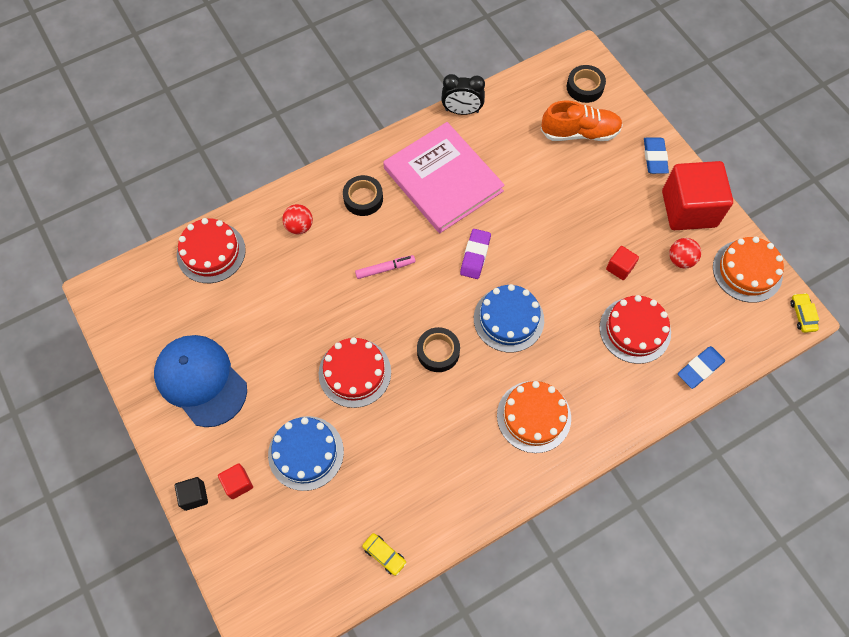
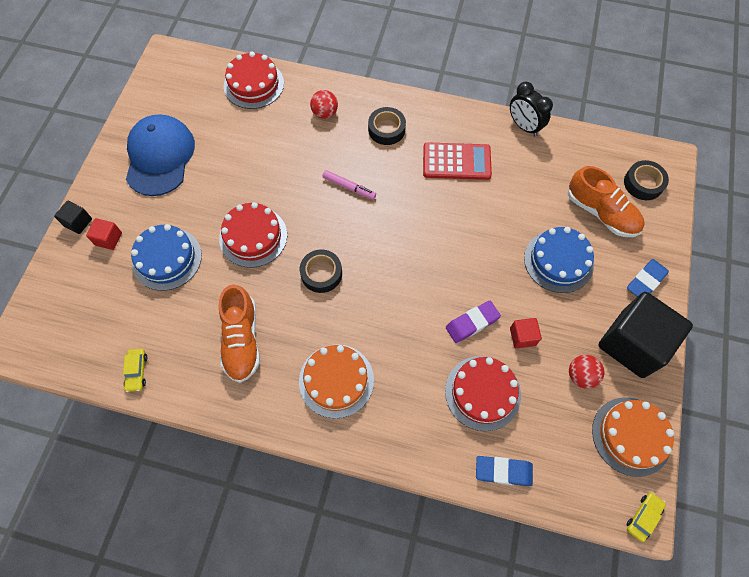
camera: 45 degrees right, 0 degrees up
pink book [383,122,505,233] -> red calculator [423,142,492,180]
purple eraser [460,229,491,279] -> purple eraser moved to [446,301,501,343]
blue cake [474,284,544,352] -> blue cake moved to [524,227,594,293]
red cube [662,161,733,230] -> black cube [598,292,693,378]
none -> orange shoe [219,284,260,383]

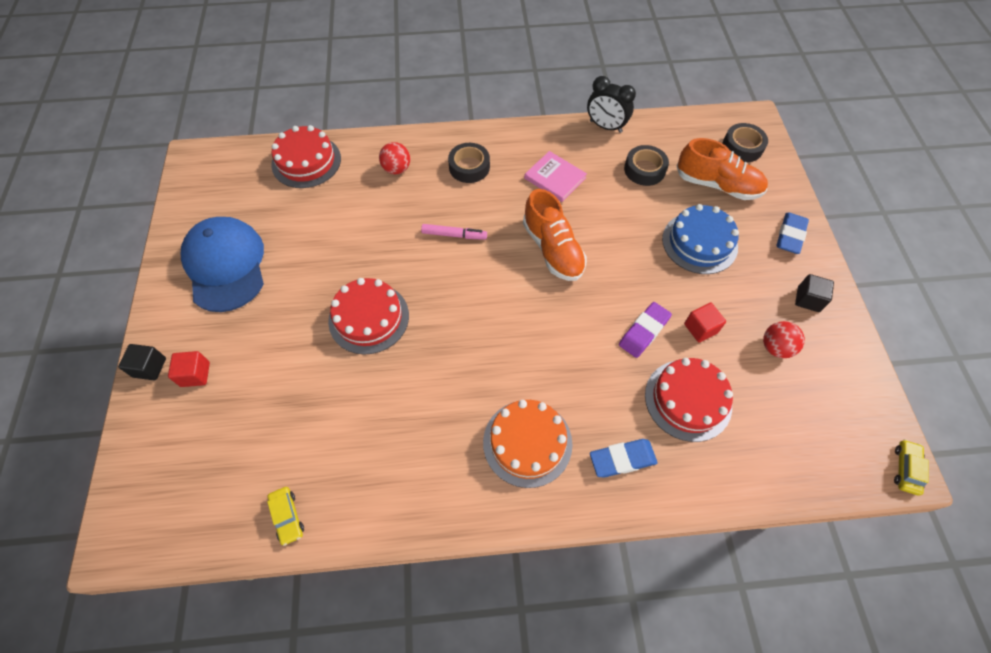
camera: 20 degrees left, 5 degrees down
blue cake [131,224,202,291] -> none
orange shoe [219,284,260,383] -> orange shoe moved to [523,189,587,281]
black tape [300,249,342,293] -> black tape moved to [624,145,669,186]
red calculator [423,142,492,180] -> pink book [524,151,587,202]
blue eraser [476,456,533,486] -> blue eraser moved to [590,439,657,478]
orange cake [592,397,674,477] -> none
black cube [598,292,693,378] -> black cube [795,274,834,312], size x0.43

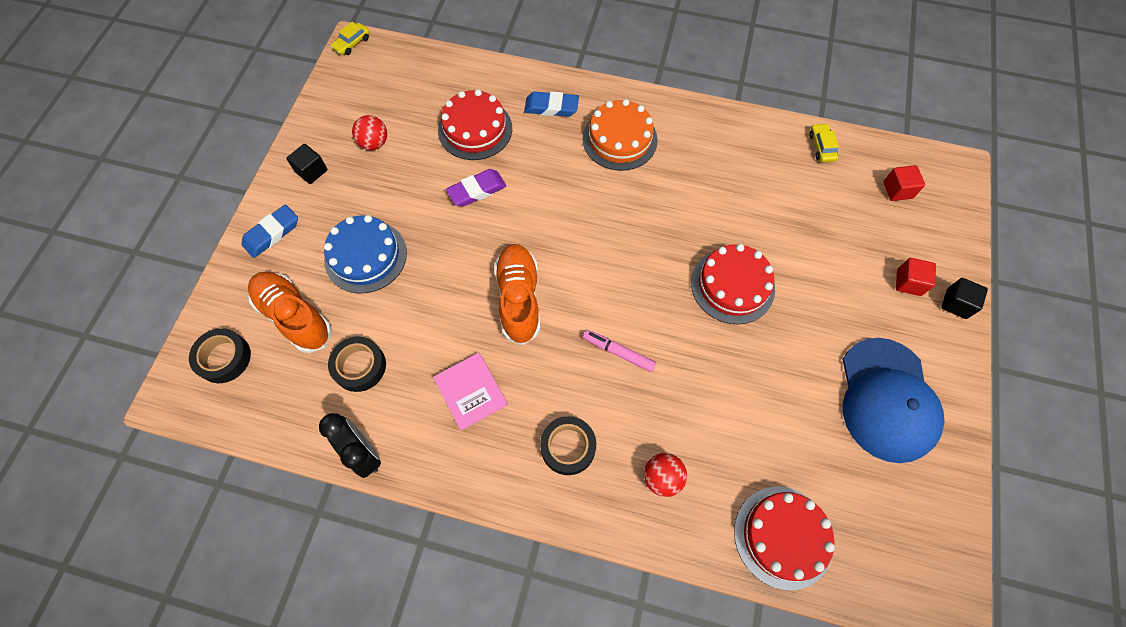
camera: 160 degrees left, 5 degrees up
red cube [684,303,726,343] -> red cube moved to [883,165,925,201]

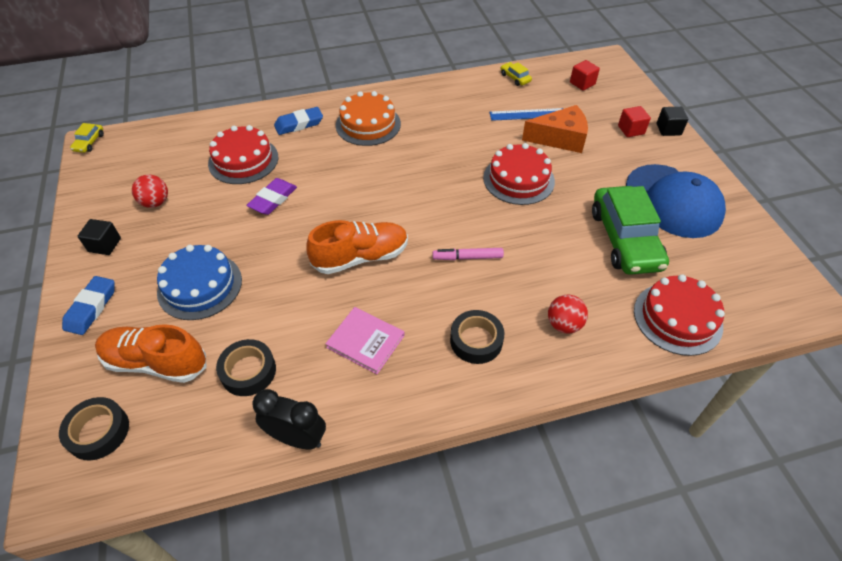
camera: 30 degrees left, 15 degrees down
orange shoe [494,244,540,345] -> orange shoe turned 105 degrees clockwise [306,220,408,274]
none -> blue ruler [489,108,564,121]
none -> orange cheese [522,105,588,153]
none -> green car [592,186,669,275]

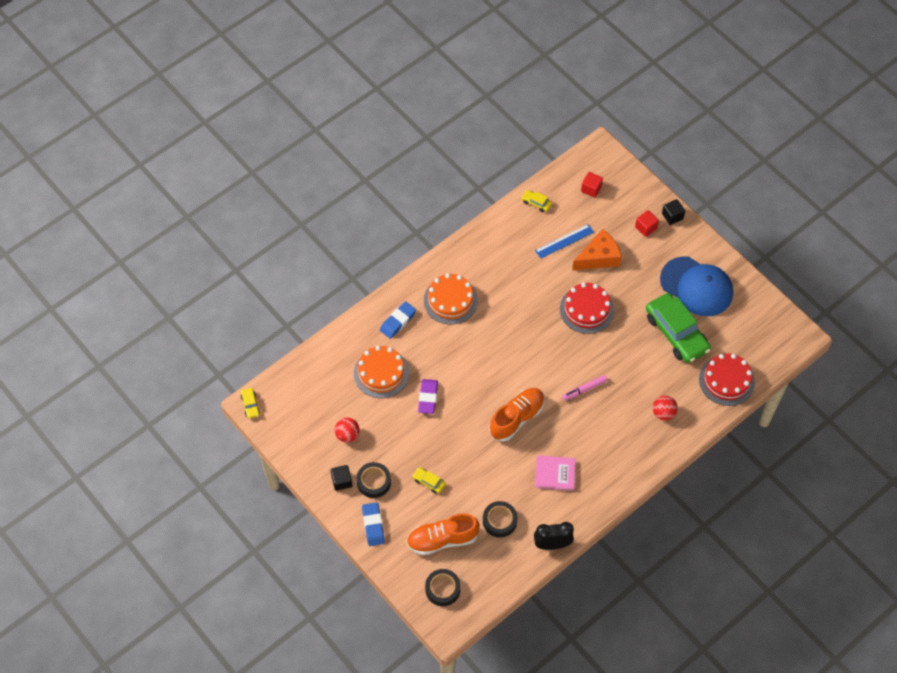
camera: 25 degrees left, 10 degrees up
blue cake [157,245,242,320] -> yellow car [412,467,446,493]
red cake [208,125,278,184] -> orange cake [354,346,409,398]
black tape [450,310,504,364] -> black tape moved to [356,462,391,498]

